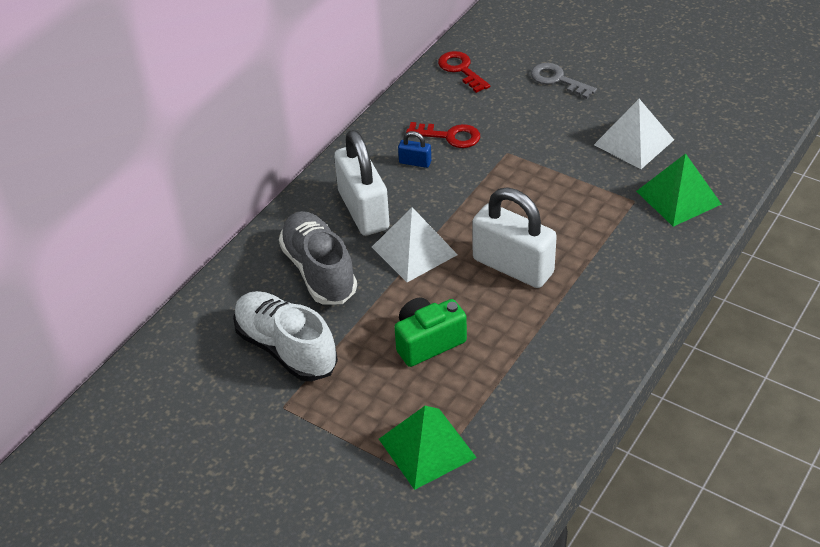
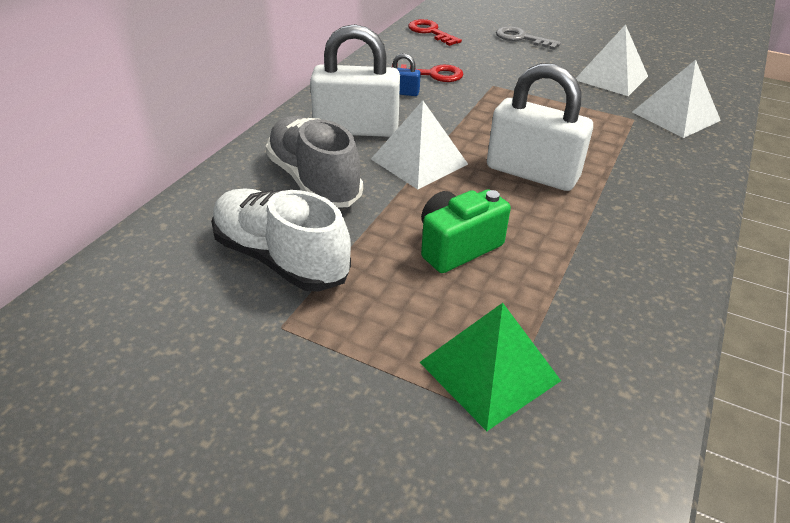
camera: 10 degrees left, 5 degrees down
white padlock [334,130,390,236] -> white padlock turned 60 degrees counterclockwise [310,24,400,137]
green pyramid [636,153,722,227] -> white pyramid [632,60,721,138]

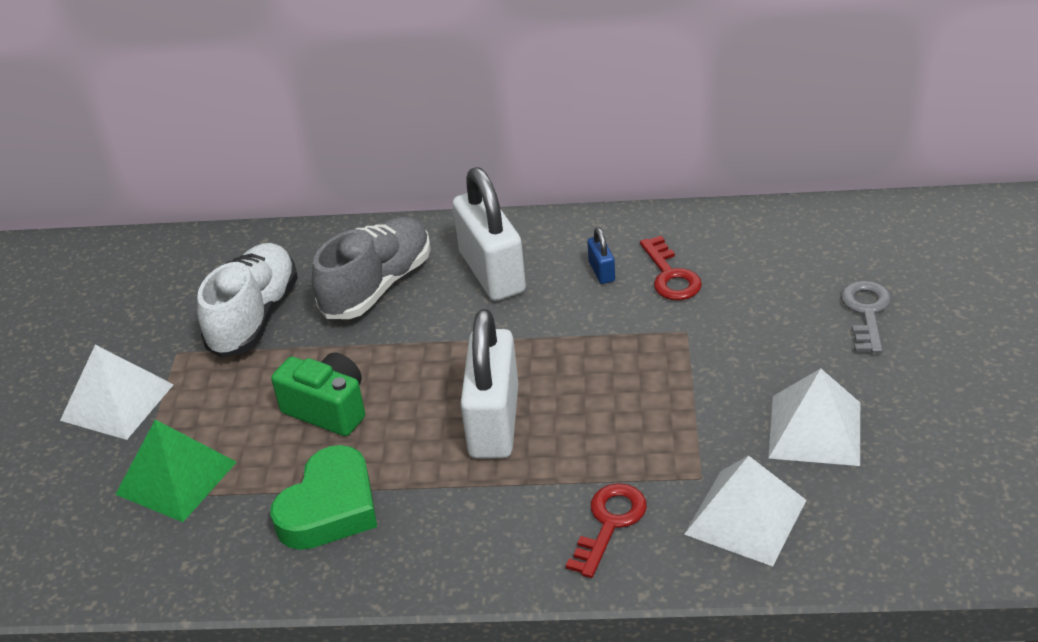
camera: 70 degrees right, 0 degrees up
white pyramid [371,101,468,189] -> white pyramid moved to [60,345,174,440]
red key [408,19,462,46] -> red key moved to [566,483,647,578]
none -> green heart [270,445,377,550]

